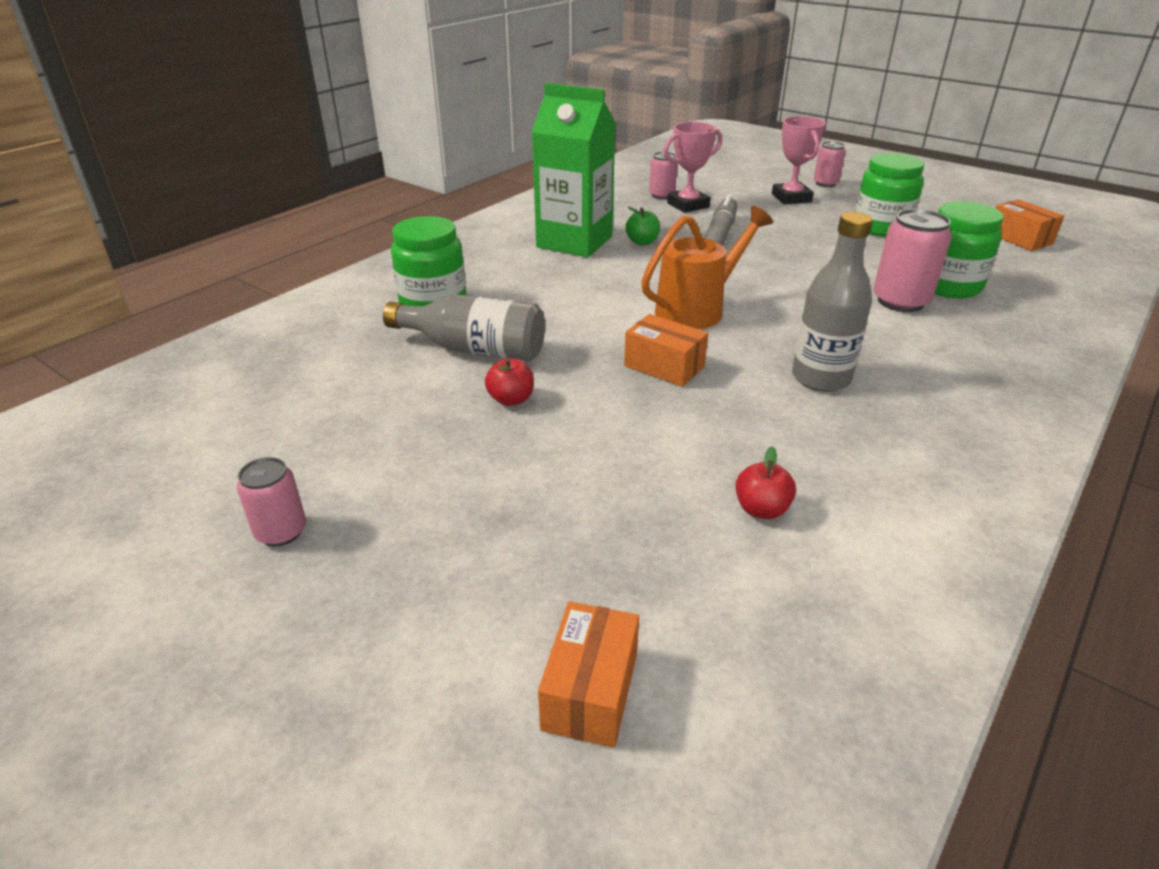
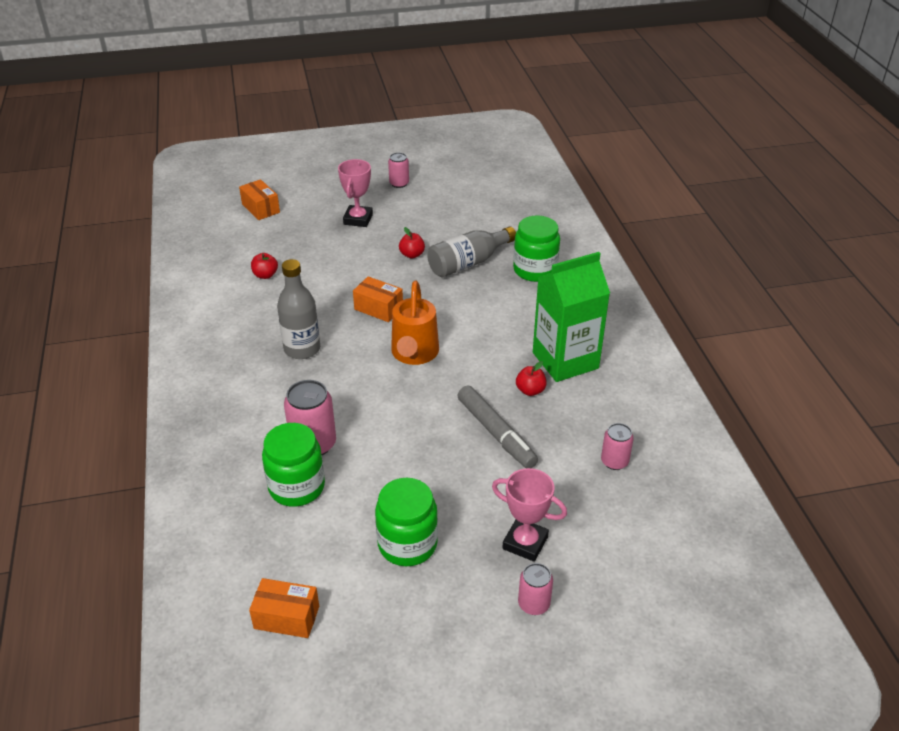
camera: 130 degrees right, 5 degrees up
orange box [624,314,708,387] -> orange box turned 45 degrees clockwise [353,276,403,322]
green apple [625,207,660,245] -> red apple [516,361,546,396]
pink trophy [663,122,722,213] -> pink trophy moved to [338,159,373,227]

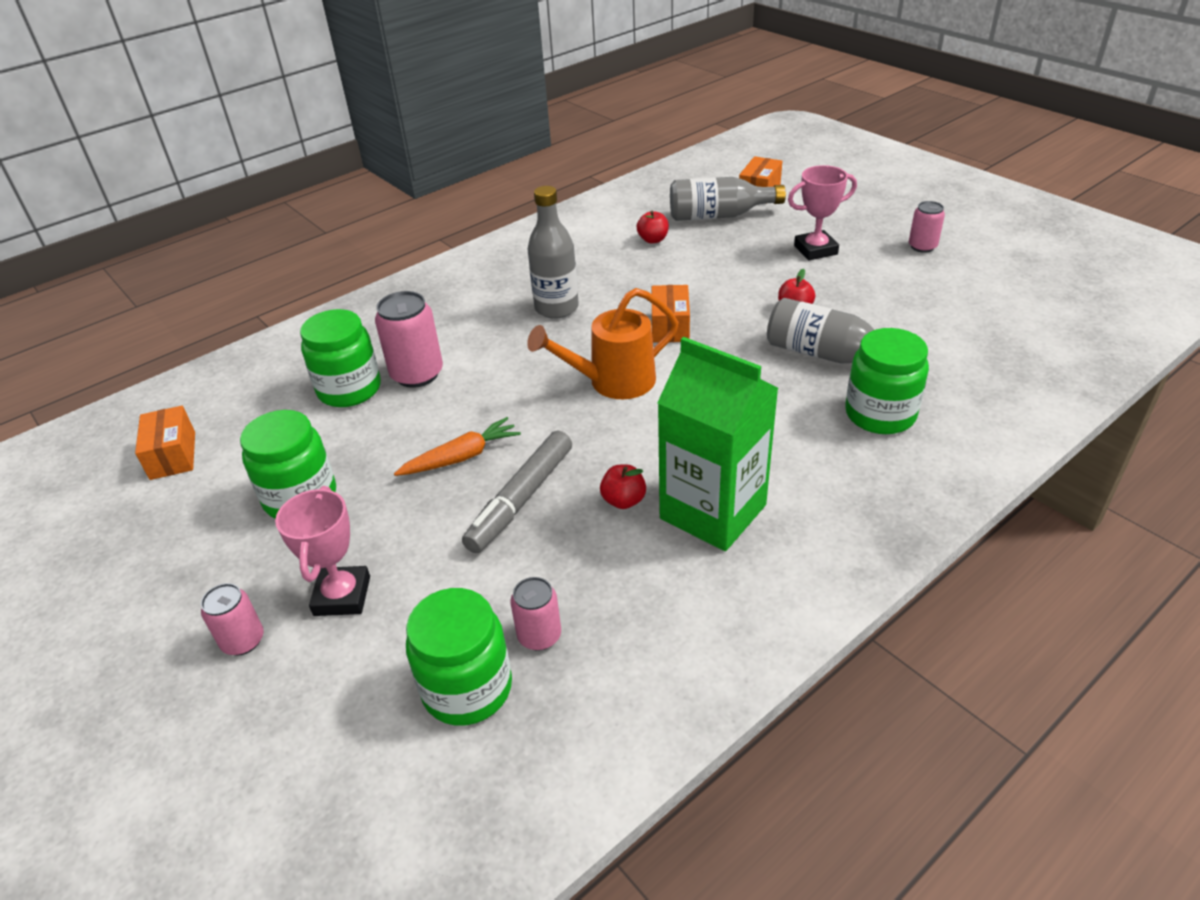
camera: 65 degrees right, 0 degrees up
none -> orange carrot [394,417,521,476]
none -> green jar [406,588,512,726]
none -> grey bottle [670,177,786,221]

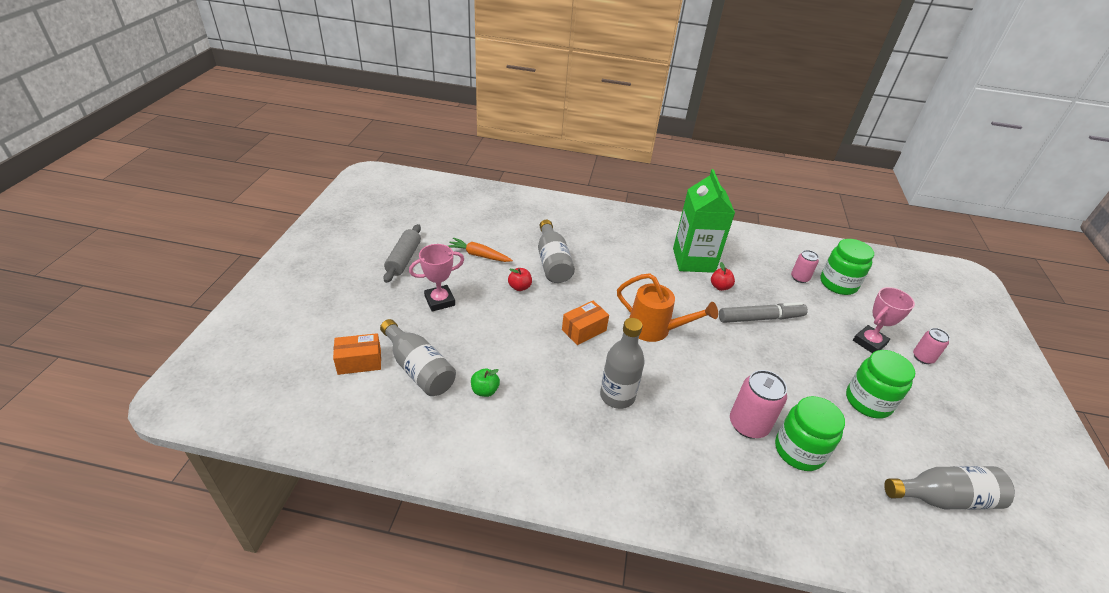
camera: 135 degrees left, 0 degrees up
orange box [135,406,195,480] -> grey bottle [884,466,1015,510]
orange carrot [394,417,521,476] -> orange carrot moved to [448,237,513,262]
red apple [637,211,669,244] -> green apple [471,368,500,397]
pink trophy [788,165,857,261] -> pink trophy turned 60 degrees counterclockwise [409,244,464,312]
green jar [845,328,929,434] -> none
pink can [909,201,945,253] -> grey rolling pin [383,224,421,283]

